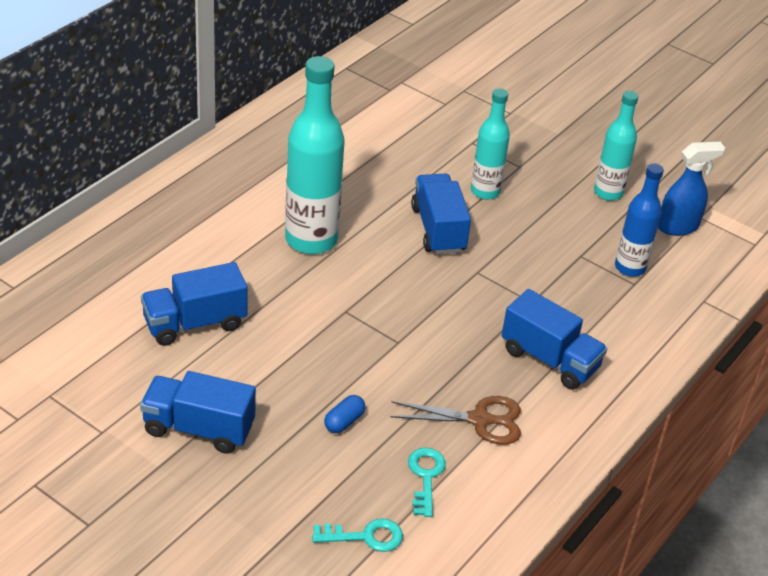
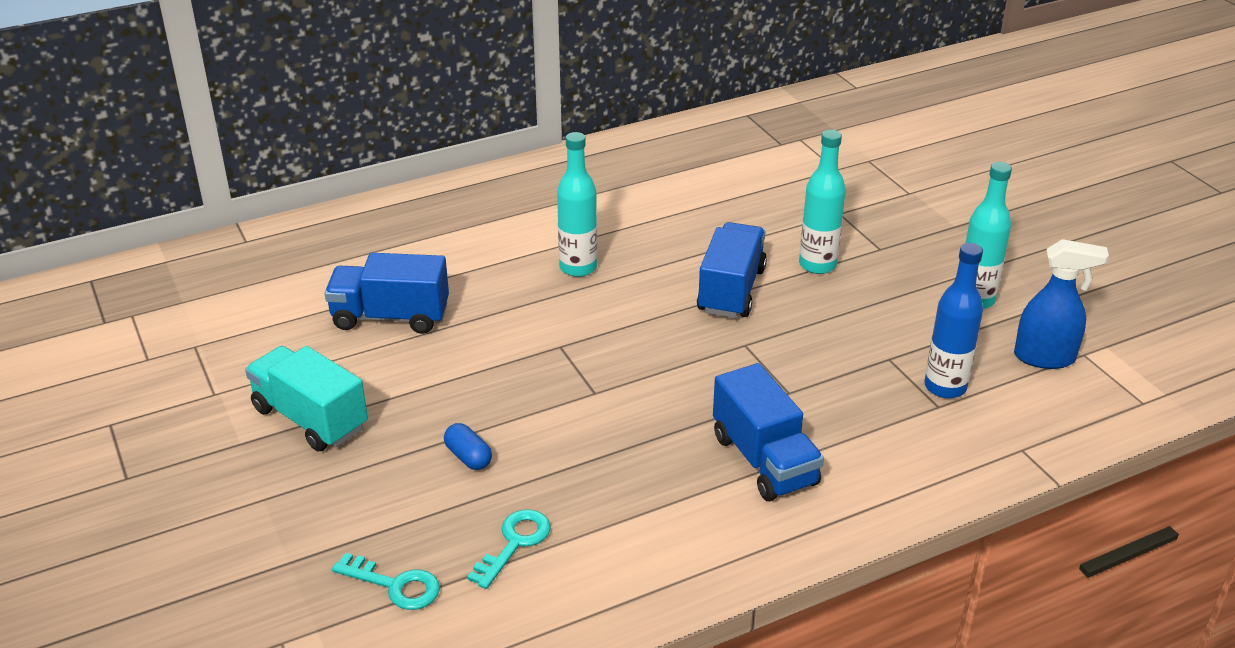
camera: 30 degrees right, 5 degrees down
blue truck [140,371,256,454] -> turquoise truck [245,346,368,451]
turquoise bottle [285,56,345,254] -> turquoise bottle [557,132,597,277], size x0.60
blue capsule [324,395,365,433] -> blue capsule turned 75 degrees clockwise [444,423,492,470]
brown scissors [390,396,521,445] -> none

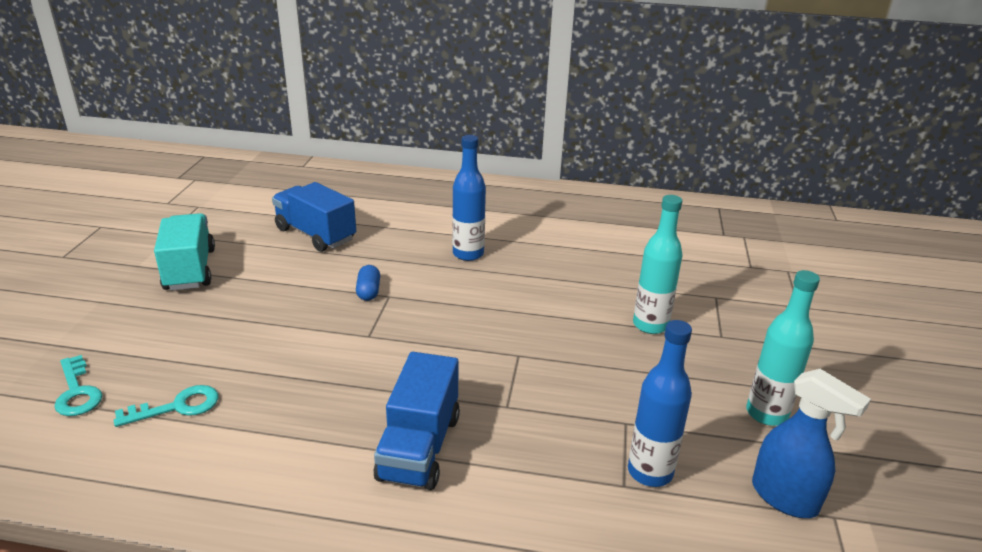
camera: 35 degrees right, 5 degrees down
blue capsule [444,423,492,470] -> blue capsule moved to [356,265,380,301]
turquoise bottle [557,132,597,277] -> blue bottle [452,135,486,261]
blue truck [697,222,767,318] -> none

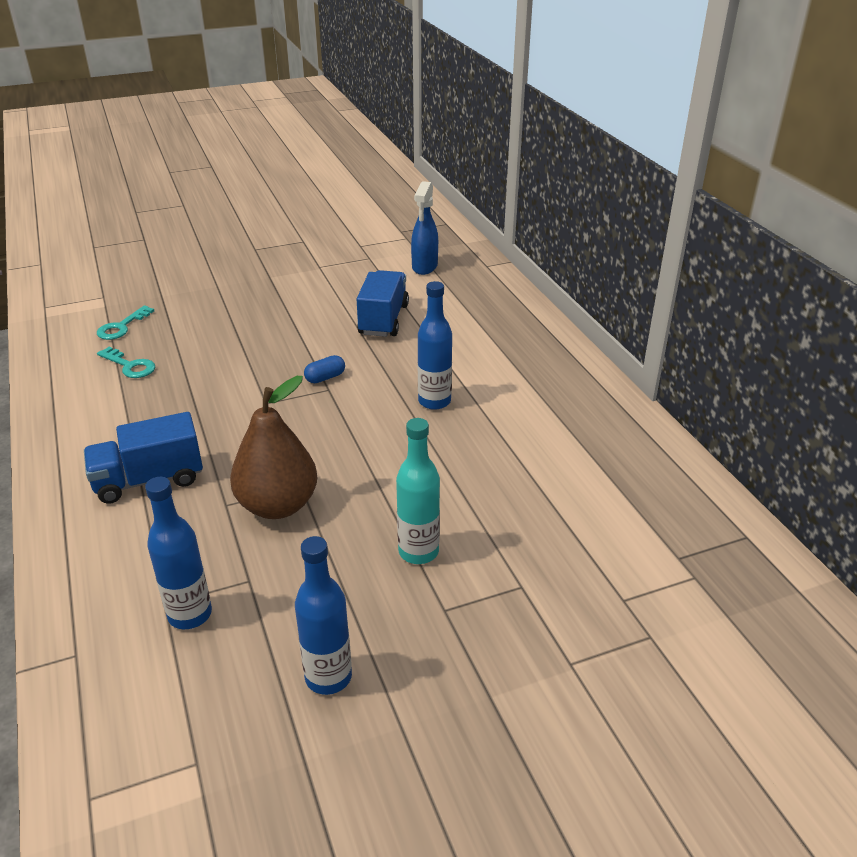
camera: 60 degrees right, 5 degrees up
turquoise truck [154,213,215,291] -> none
turquoise bottle [746,270,820,426] -> blue bottle [295,536,352,695]
blue spray bottle [752,369,871,518] -> blue spray bottle moved to [411,181,438,275]
none -> brown pear [230,376,317,519]

